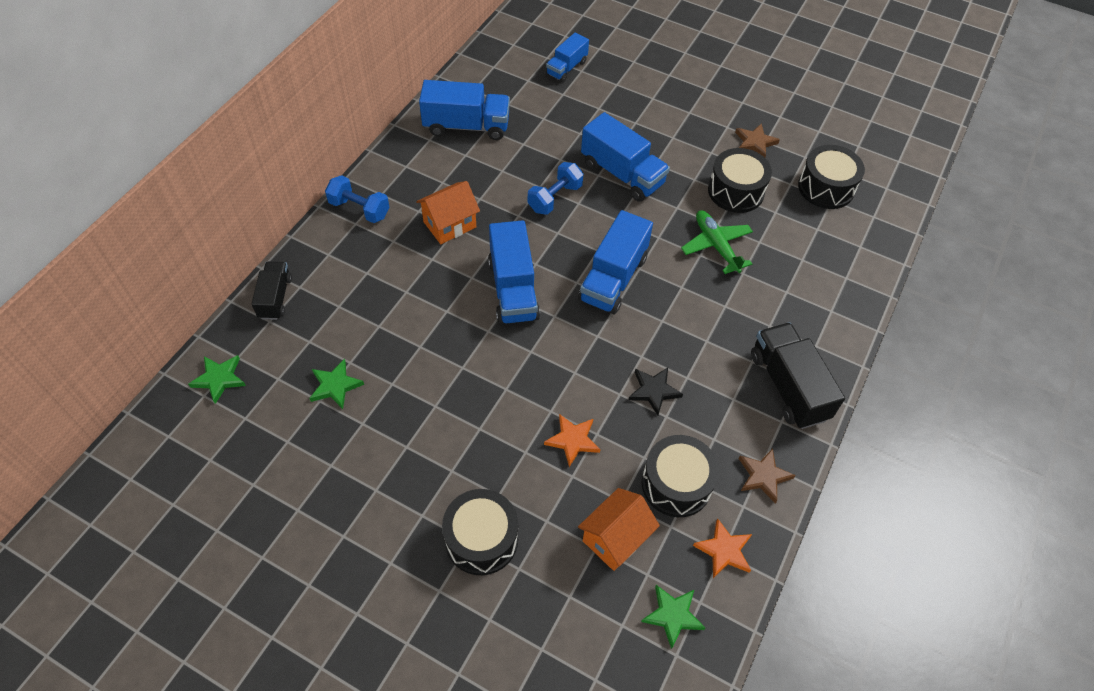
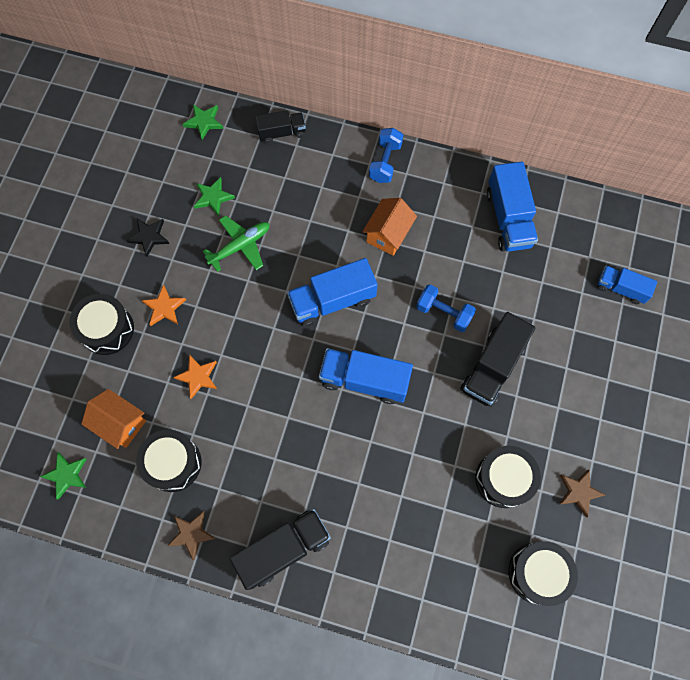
camera: 80 degrees right, 15 degrees up
orange house [416,181,480,244] -> orange house turned 75 degrees clockwise [362,198,417,256]
blue truck [581,112,670,202] -> black truck [460,312,535,407]
black star [629,368,683,416] -> black star moved to [126,218,169,257]
green plane [681,210,753,274] -> green plane moved to [202,216,269,272]
orange star [693,518,752,578] -> orange star moved to [141,284,186,326]

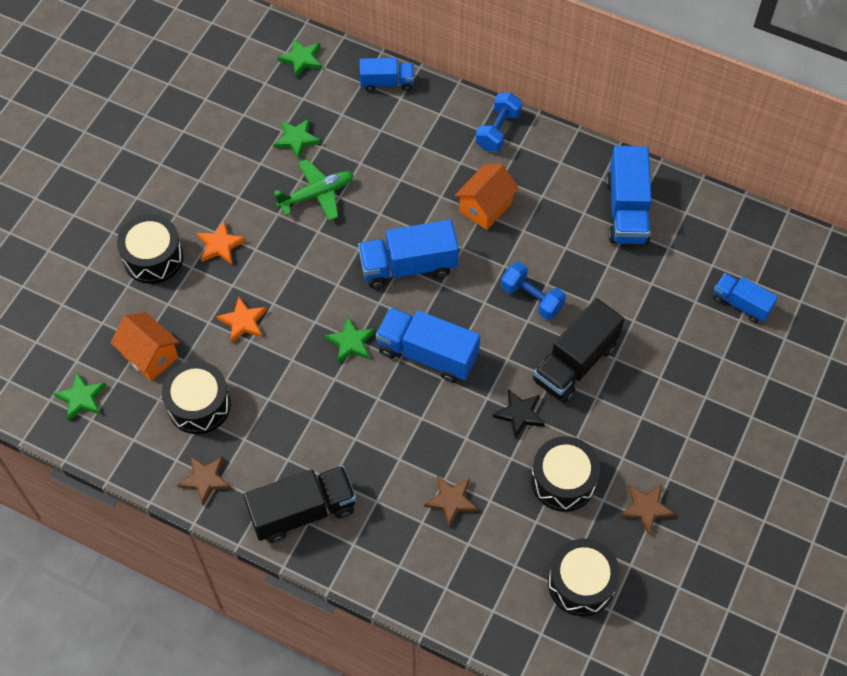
camera: 10 degrees right, 10 degrees down
black star [126,218,169,257] -> black star moved to [493,389,545,439]
black truck [255,110,306,144] -> blue truck [360,58,414,92]
none -> green star [325,316,375,363]
none -> brown star [424,476,478,527]

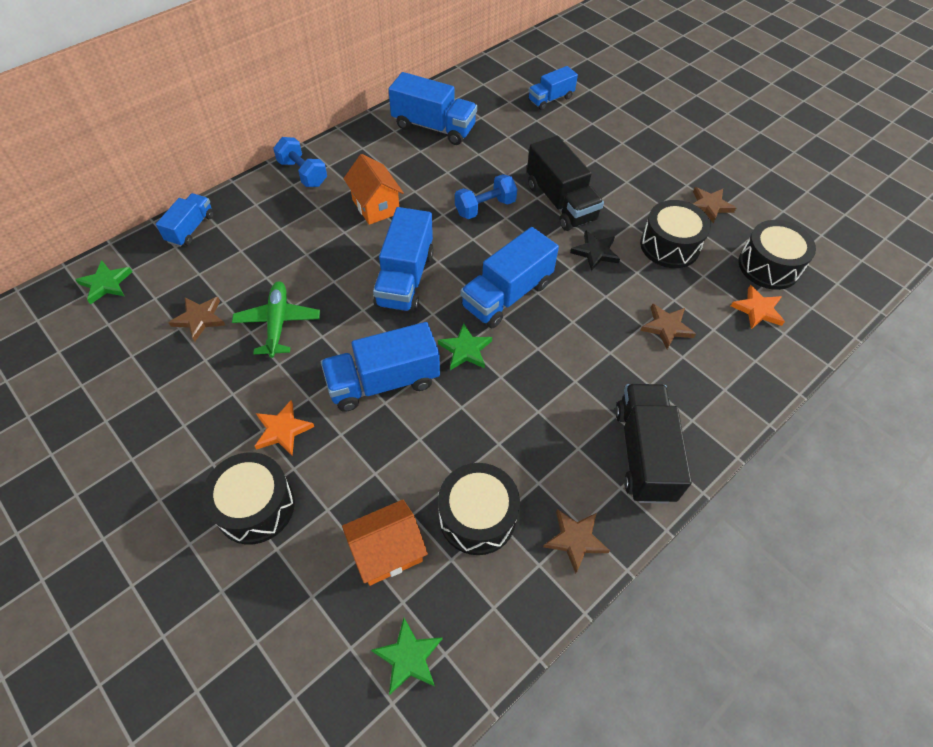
camera: 70 degrees left, 5 degrees down
orange star [216,297,267,343] -> orange star moved to [731,285,785,329]
green star [273,119,321,160] -> brown star [168,297,225,342]
none -> blue truck [321,322,440,412]

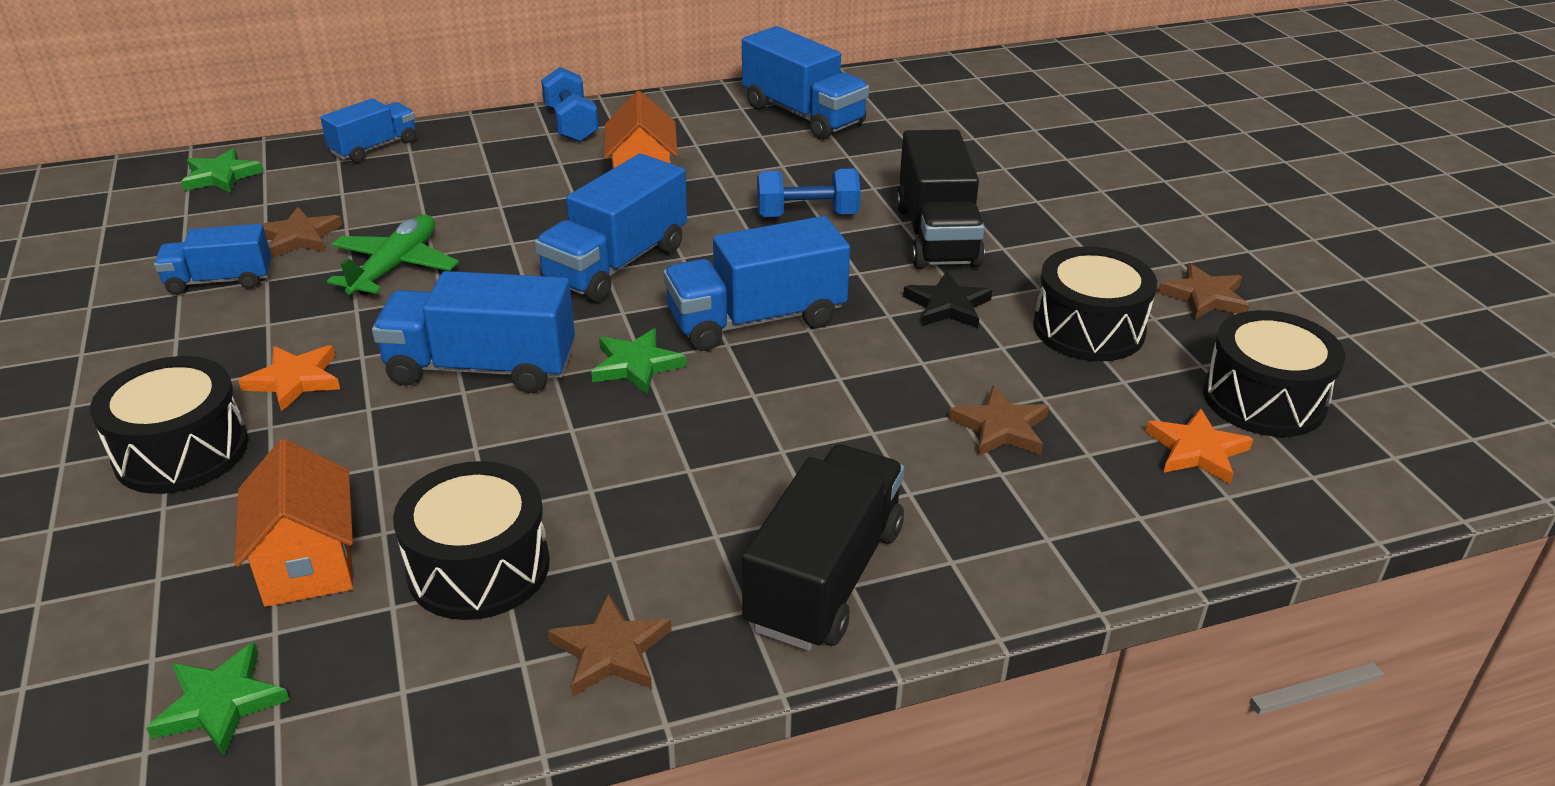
camera: 25 degrees right, 20 degrees down
orange house [342,500,428,586] -> orange house turned 75 degrees clockwise [234,439,353,607]
blue truck [528,66,578,110] -> blue truck moved to [154,224,271,295]

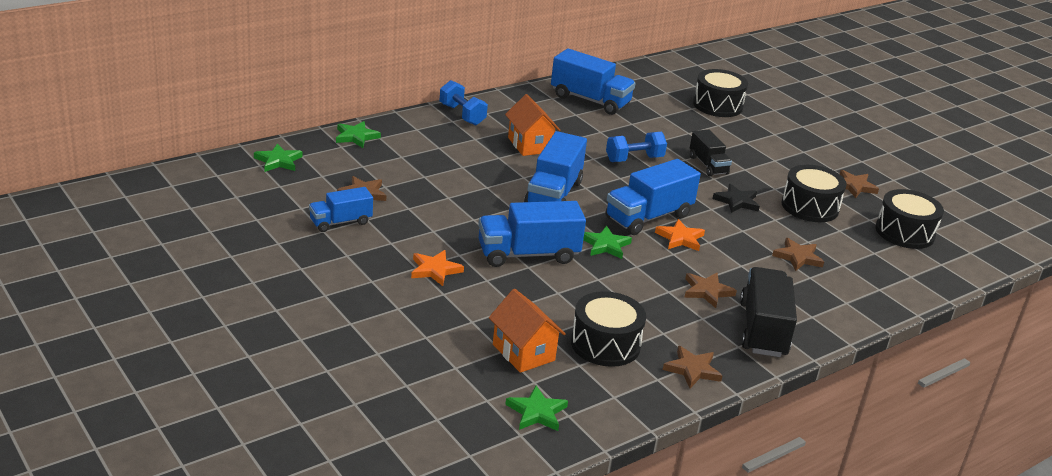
camera: 20 degrees left, 5 degrees down
black drum [90,356,248,494] -> black drum moved to [693,69,748,117]
blue truck [320,99,416,162] -> green star [336,121,381,148]
green plane [327,215,459,295] -> none
black truck [896,129,985,269] -> black truck [690,129,732,176], size x0.61
orange star [1145,408,1253,484] -> orange star moved to [655,219,705,251]
none -> brown star [684,273,737,308]

